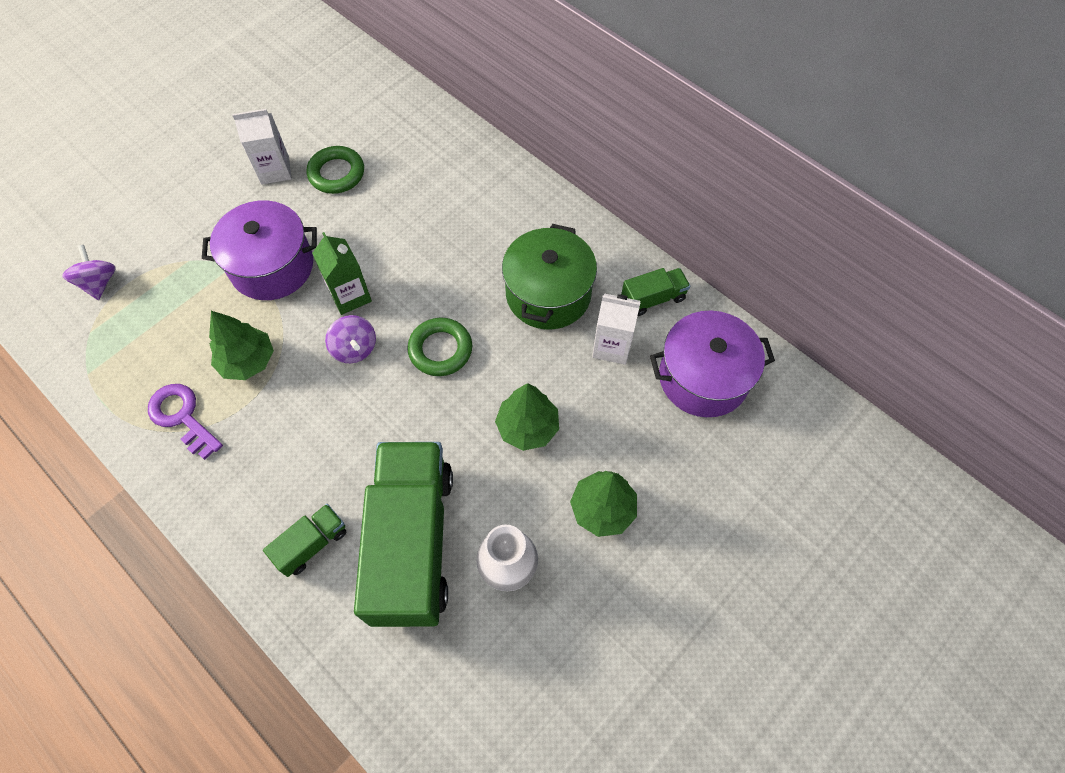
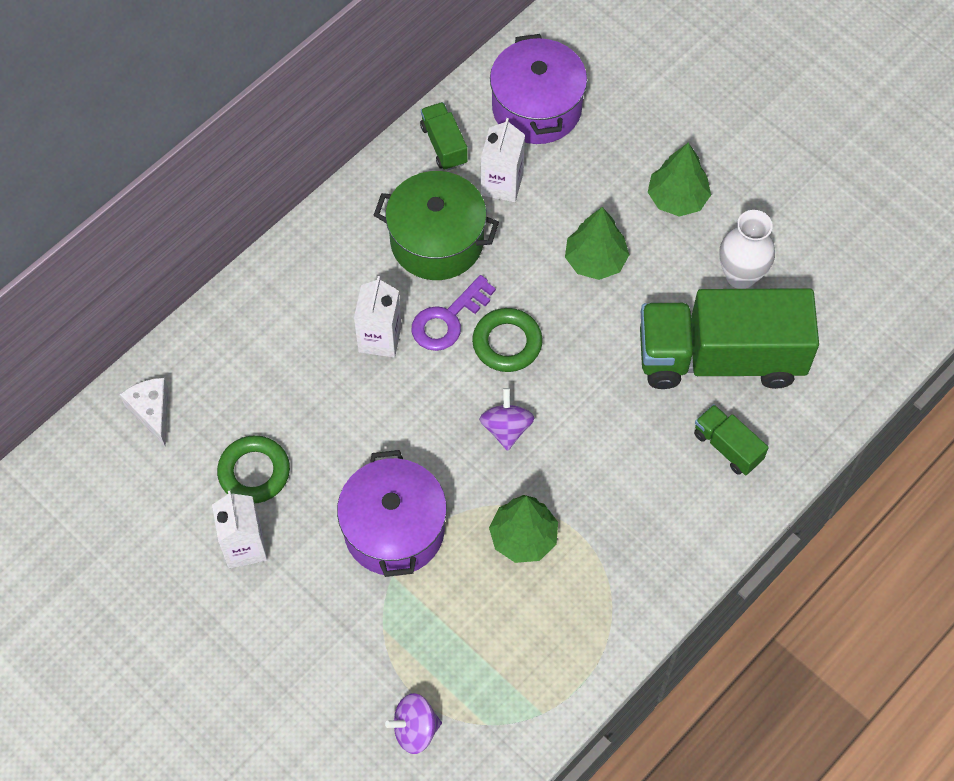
camera: 90 degrees left, 0 degrees up
purple key [148,384,223,460] -> purple key moved to [412,275,496,351]
green carton [312,232,372,315] -> none
purple spinning top [325,315,376,363] -> purple spinning top turned 60 degrees counterclockwise [479,388,535,451]
none -> white cheese [120,378,169,447]
none -> white carton [354,276,402,358]

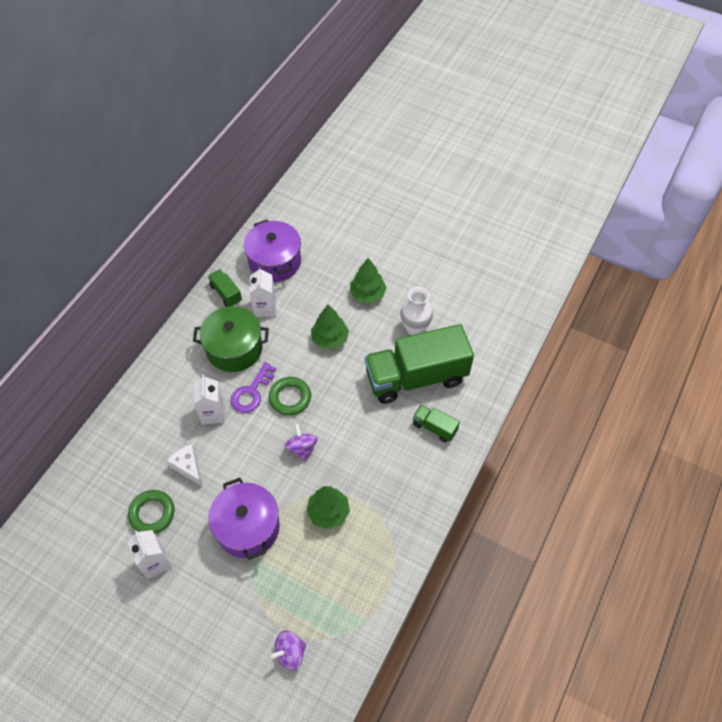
camera: 15 degrees left, 5 degrees down
white cheese [120,378,169,447] -> white cheese moved to [167,444,202,486]

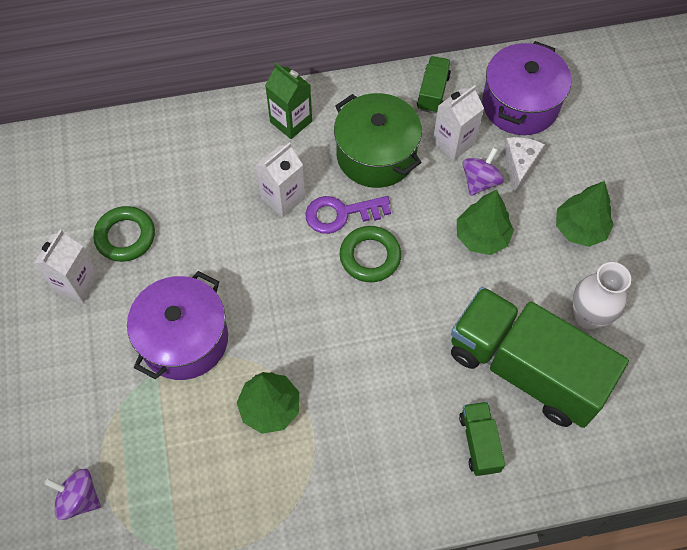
camera: 50 degrees right, 5 degrees up
white cheese [167,444,202,486] -> white cheese moved to [503,137,545,193]
purple spinning top [284,424,318,462] -> purple spinning top moved to [463,148,504,196]
none -> green carton [265,63,312,139]

